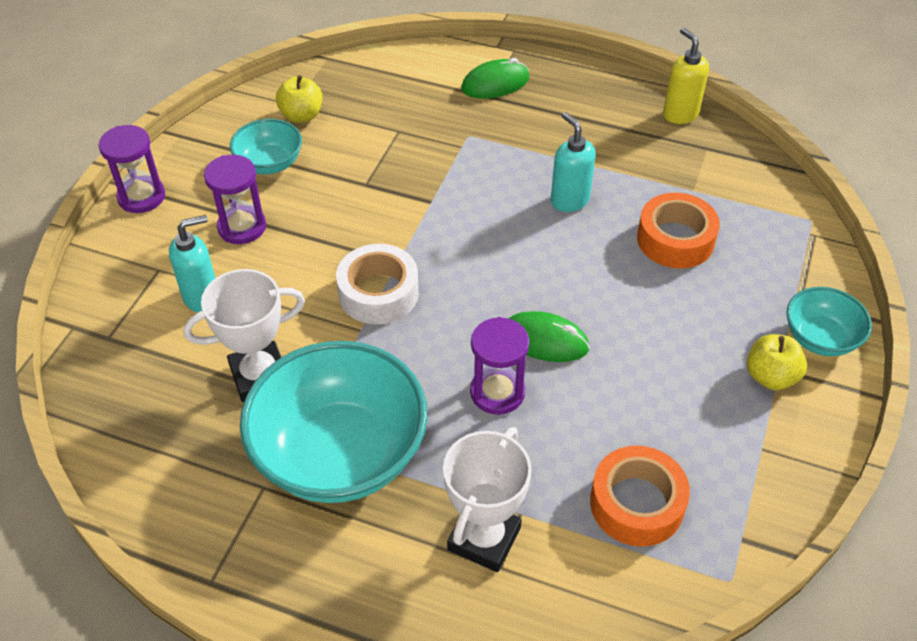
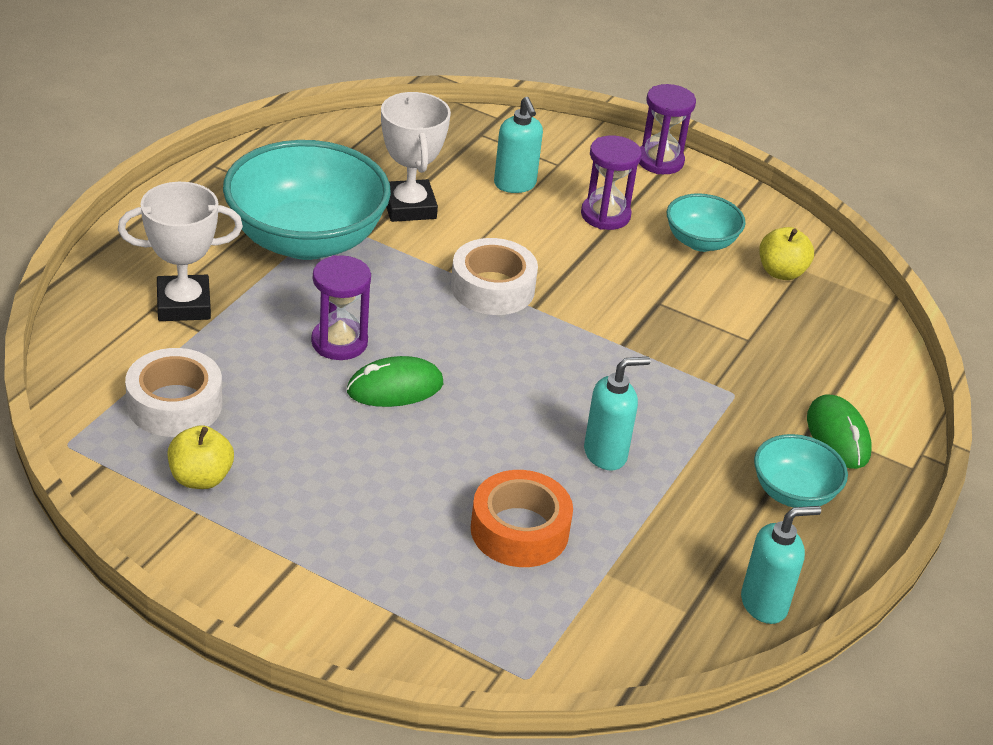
camera: 95 degrees right, 10 degrees down
white trophy [443,427,532,572] -> white trophy turned 45 degrees counterclockwise [118,182,243,321]
green mouse [508,311,590,362] -> green mouse turned 45 degrees clockwise [347,356,443,407]
orange tape [590,446,690,547] -> white tape [125,348,222,437]
yellow soap dispenser [663,28,709,124] -> turquoise soap dispenser [741,506,821,624]
yellow apple [747,334,807,390] -> yellow apple moved to [168,425,234,489]
turquoise bowl [786,287,872,356] -> turquoise bowl moved to [754,434,848,508]

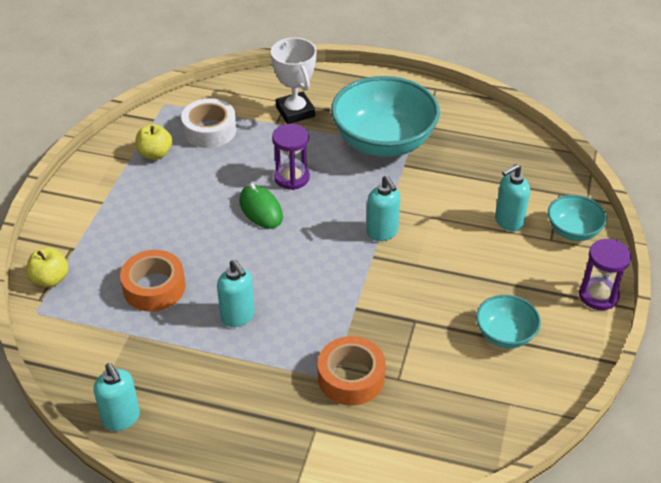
camera: 80 degrees right, 5 degrees up
white trophy [381,92,451,222] -> none
white tape [451,238,538,315] -> turquoise soap dispenser [366,176,400,241]
purple hourglass [581,135,642,230] -> none
turquoise bowl [754,434,848,508] -> turquoise bowl moved to [548,195,607,241]
yellow apple [759,227,814,280] -> yellow apple moved to [26,248,68,288]
green mouse [807,394,872,469] -> none
none -> orange tape [318,336,386,406]

